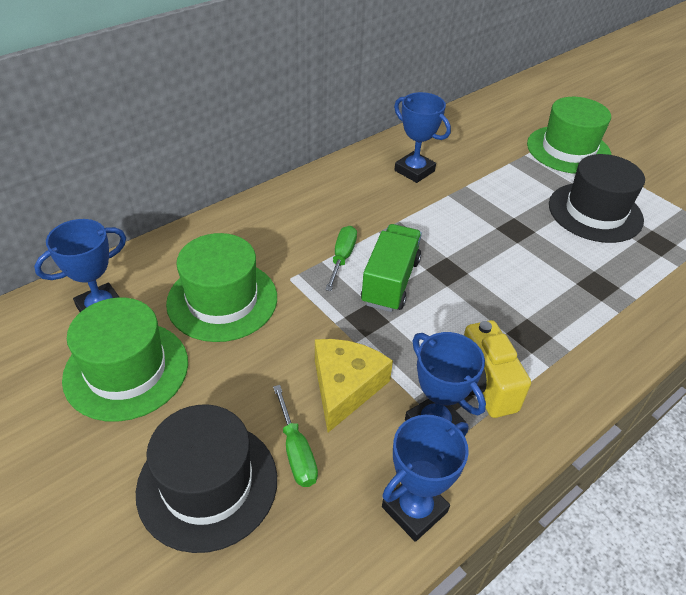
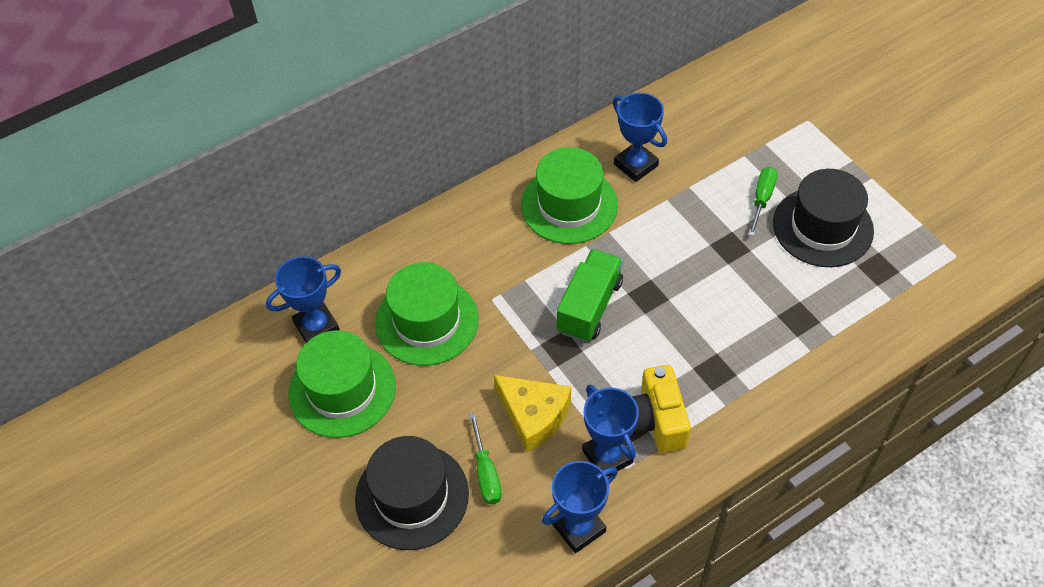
camera: 10 degrees right, 10 degrees up
yellow cheese [315,339,393,432] -> yellow cheese turned 105 degrees clockwise [494,375,571,453]
green screwdriver [325,226,357,291] -> green screwdriver moved to [748,167,777,236]
green hat [527,97,612,174] -> green hat moved to [521,147,618,244]

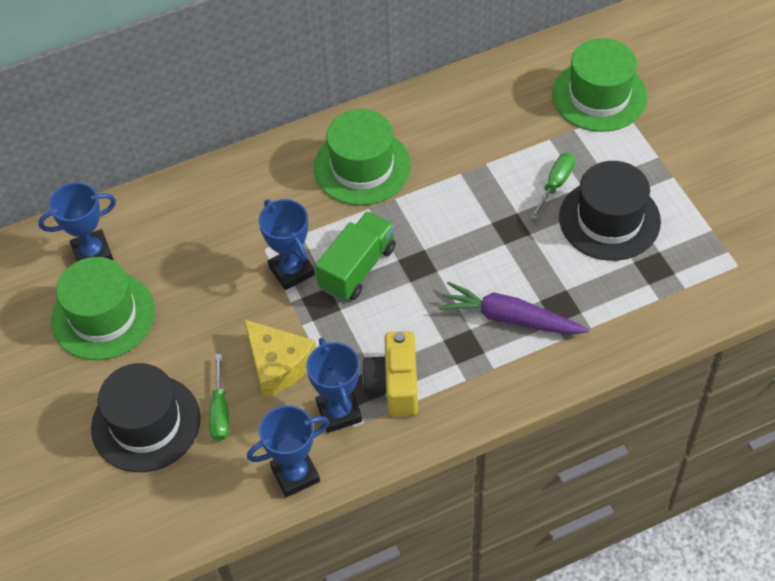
camera: 10 degrees right, 0 degrees up
green hat [375,262,479,366] -> green hat moved to [552,38,647,132]
blue trophy [613,93,667,182] -> blue trophy moved to [258,199,315,290]
none -> purple carrot [439,282,590,335]

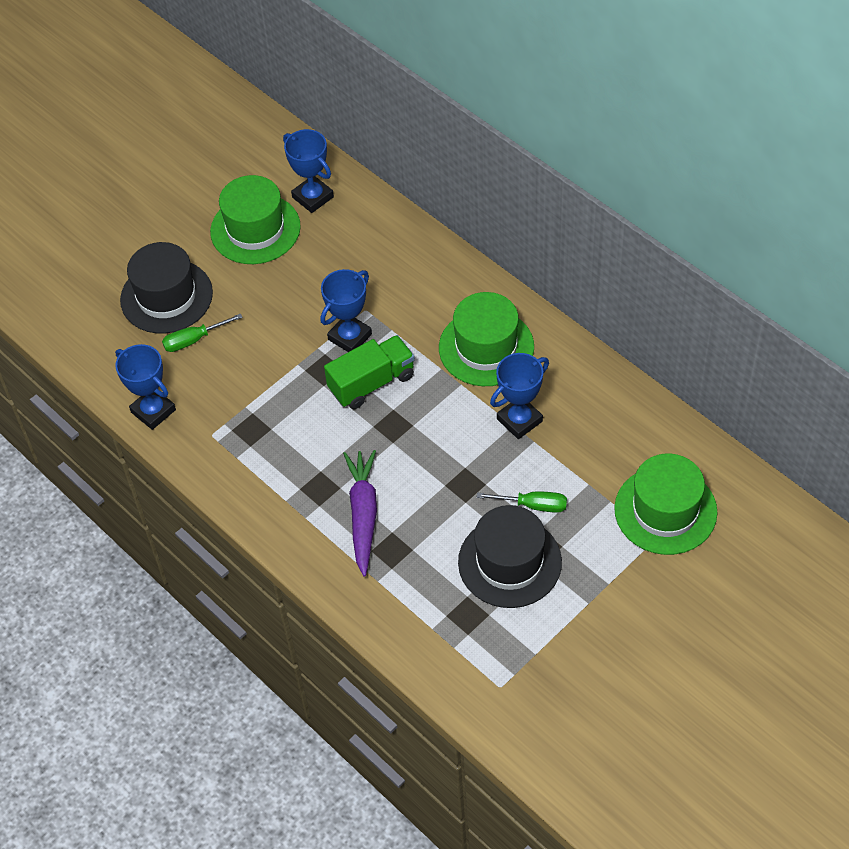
camera: 70 degrees right, 0 degrees up
yellow cheese [244,319,316,398] -> none
blue trophy [306,338,362,433] -> blue trophy moved to [490,353,549,439]
green truck [315,211,396,301] -> green truck turned 45 degrees counterclockwise [324,335,415,409]
yellow camera [362,331,418,416] -> none

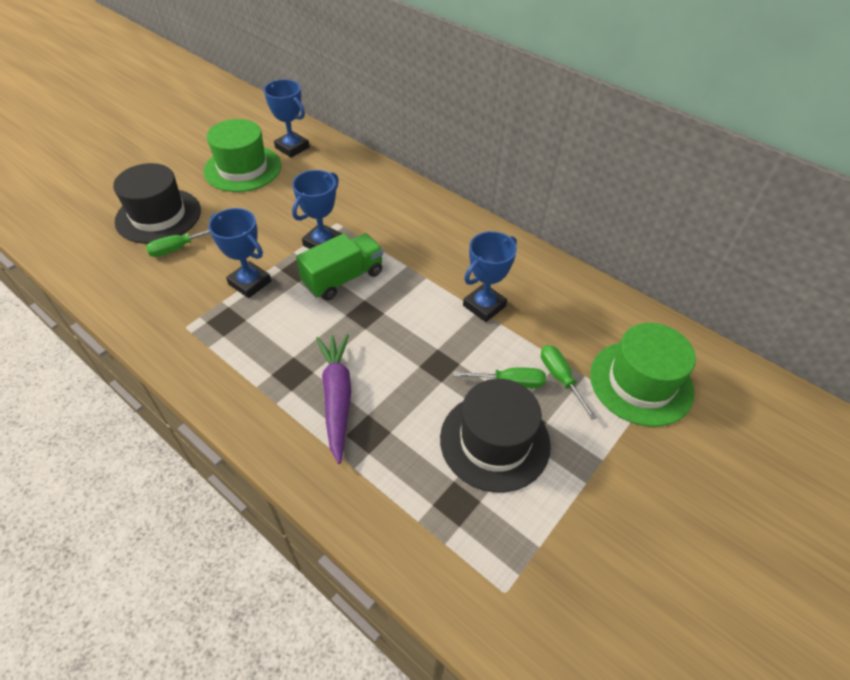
camera: 10 degrees left, 5 degrees down
blue trophy [115,344,176,430] -> blue trophy moved to [208,208,271,298]
green hat [439,292,534,386] -> none
none -> green screwdriver [541,345,597,420]

